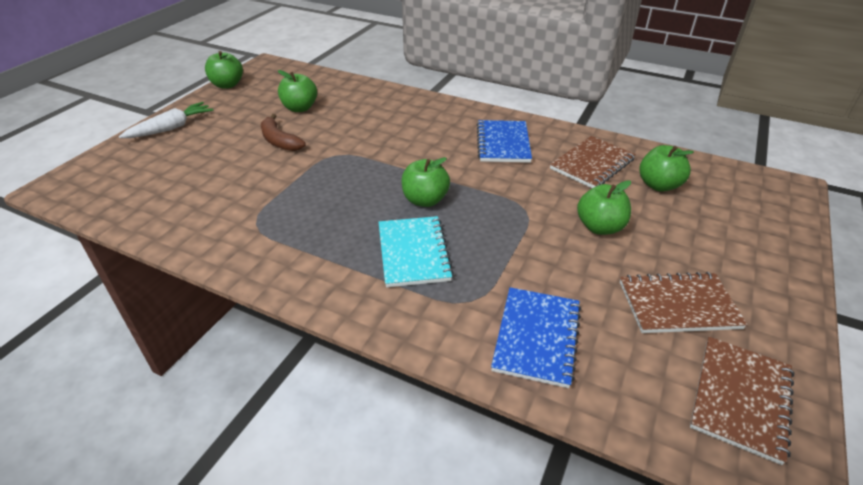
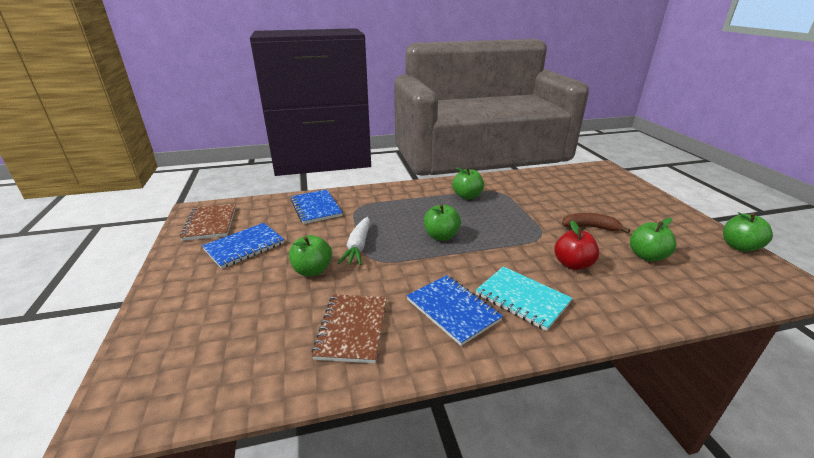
camera: 140 degrees right, 10 degrees down
white carrot [119,102,214,138] -> white carrot moved to [338,217,370,265]
turquoise notebook [378,216,454,287] -> turquoise notebook moved to [476,266,573,331]
brown notebook [620,272,748,333] -> blue notebook [202,223,284,269]
green apple [639,145,694,192] -> green apple moved to [452,167,484,200]
none -> red apple [554,221,599,270]

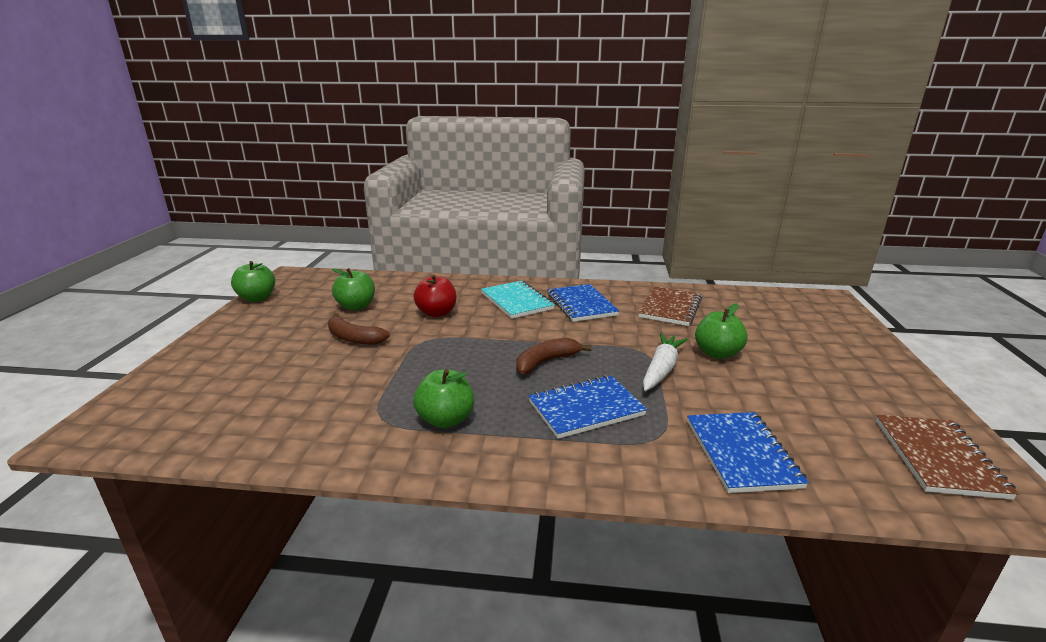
camera: 160 degrees left, 5 degrees down
blue notebook [202,223,284,269] -> blue notebook moved to [529,375,647,439]
green apple [424,204,461,241] -> brown banana [516,338,592,375]

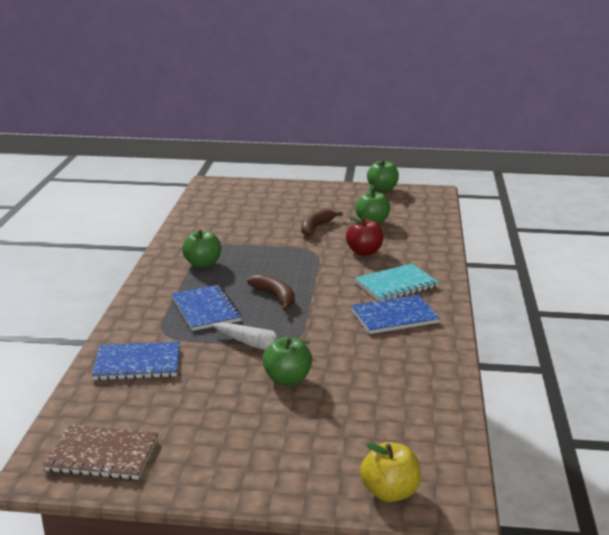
camera: 90 degrees right, 0 degrees up
brown notebook [638,286,702,326] -> none
none -> yellow apple [360,442,421,502]

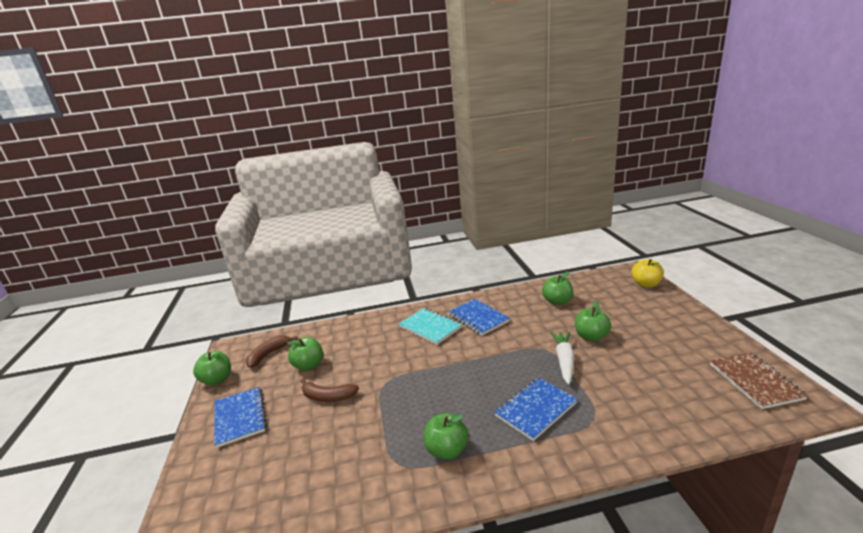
camera: 105 degrees left, 0 degrees up
blue notebook [92,342,180,380] -> blue notebook moved to [214,387,267,448]
brown banana [247,274,295,311] -> brown banana moved to [246,335,297,368]
red apple [346,216,383,256] -> none
none -> green apple [542,272,573,305]

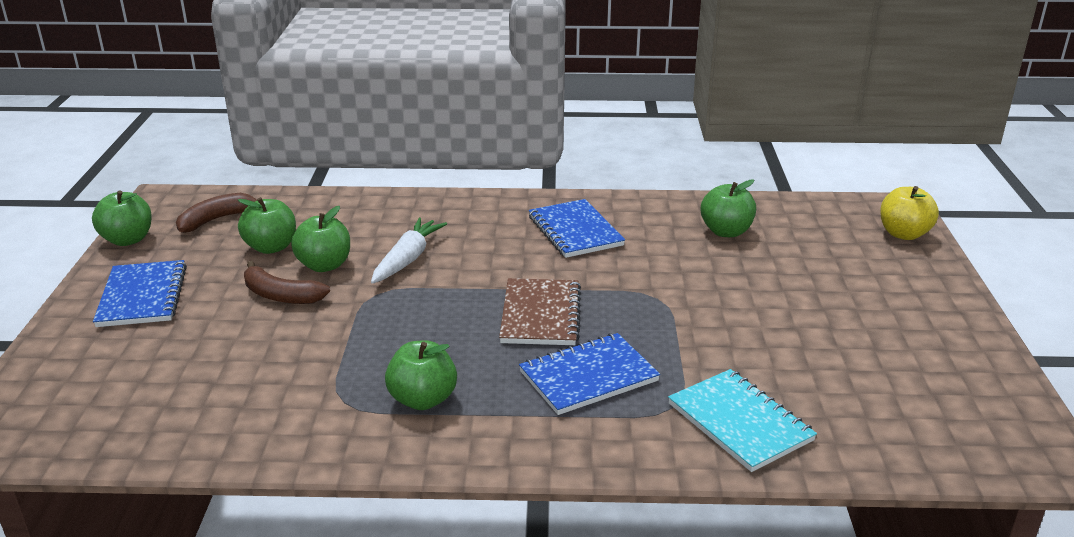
camera: 10 degrees right, 5 degrees up
turquoise notebook [399,308,462,345] -> turquoise notebook moved to [668,369,817,472]
white carrot [550,332,575,385] -> white carrot moved to [371,218,447,284]
green apple [575,301,611,342] -> green apple moved to [291,206,350,272]
brown notebook [710,353,808,409] -> brown notebook moved to [499,278,581,345]

